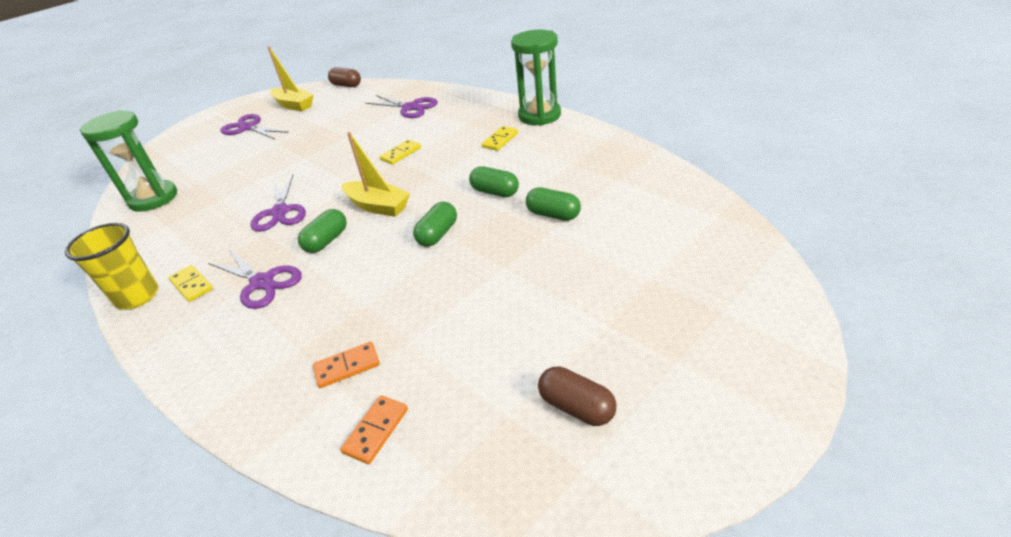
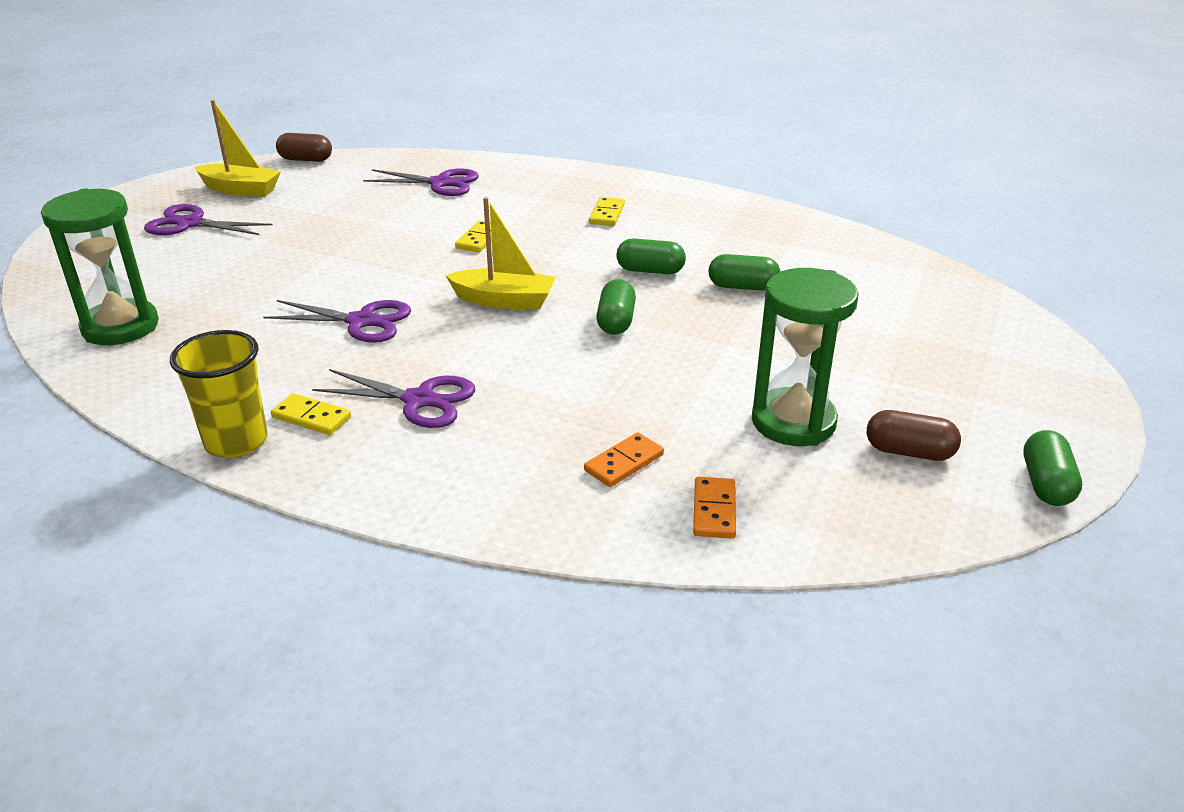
camera: 25 degrees left, 5 degrees down
purple scissors [250,175,306,232] -> purple scissors turned 45 degrees counterclockwise [263,300,411,343]
green capsule [298,209,347,253] -> green capsule moved to [1024,430,1082,506]
green hourglass [511,30,561,126] -> green hourglass moved to [752,268,859,446]

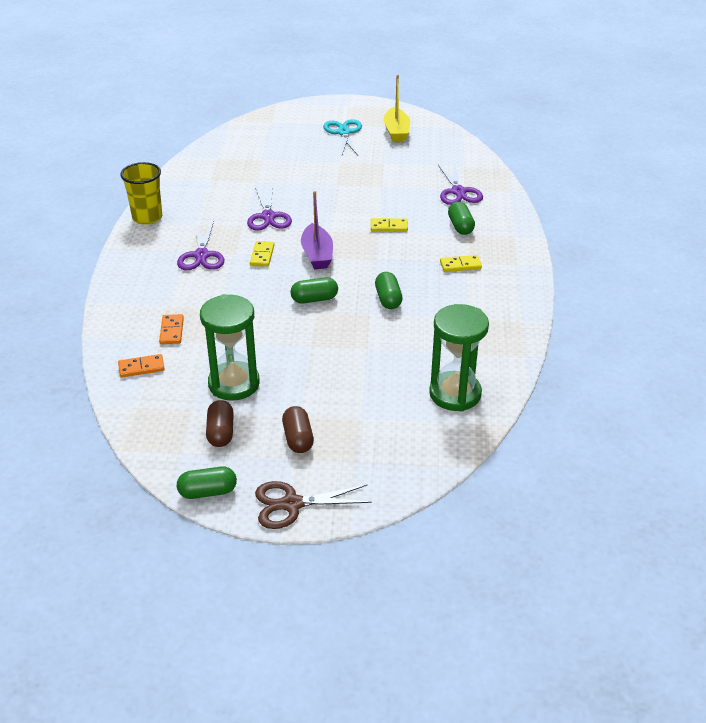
camera: 70 degrees right, 5 degrees up
green hourglass [41,189,159,345] -> green hourglass moved to [429,304,489,412]
purple scissors [144,204,273,235] -> turquoise scissors [323,119,362,155]
yellow domino [271,393,351,435] -> yellow domino moved to [250,241,274,267]
brown capsule [276,133,332,162] -> brown capsule moved to [282,406,314,453]
yellow boat [445,197,556,309] -> purple boat [301,191,333,269]
orange domino [584,432,664,487] -> orange domino turned 60 degrees clockwise [159,314,184,344]
green capsule [709,254,780,291] -> green capsule moved to [448,202,475,235]
none -> brown scissors [255,481,372,529]

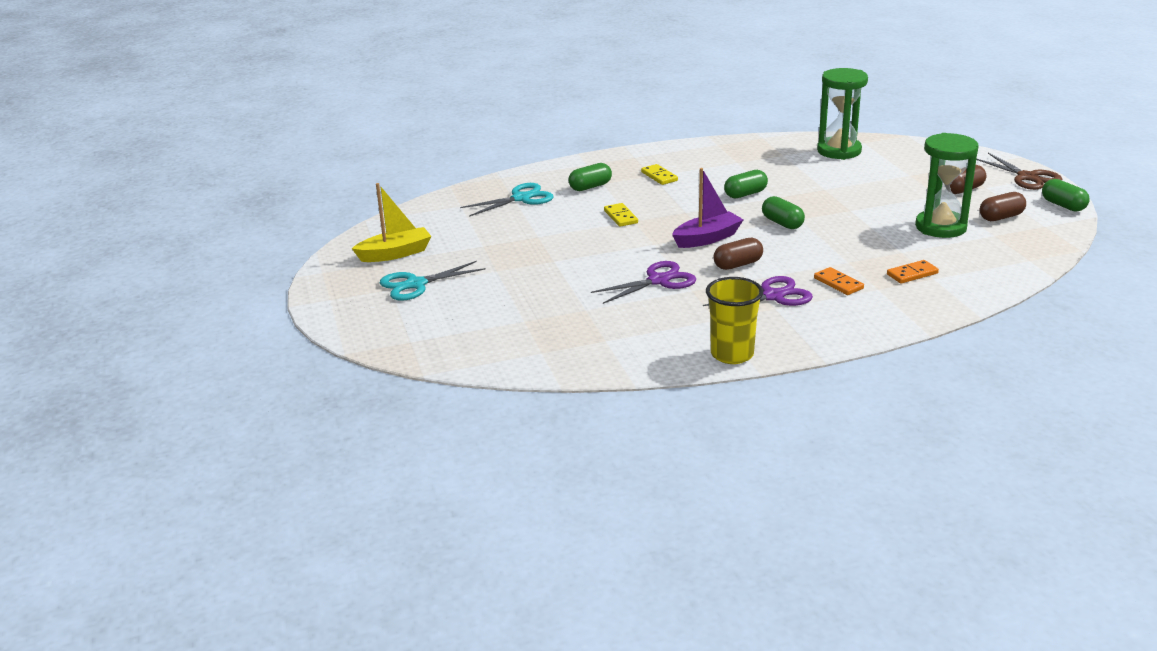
camera: 110 degrees left, 10 degrees down
orange domino [118,354,165,378] -> orange domino moved to [814,267,864,295]
yellow domino [250,241,274,267] -> brown capsule [713,238,763,270]
purple scissors [438,162,483,205] -> turquoise scissors [460,183,554,217]

